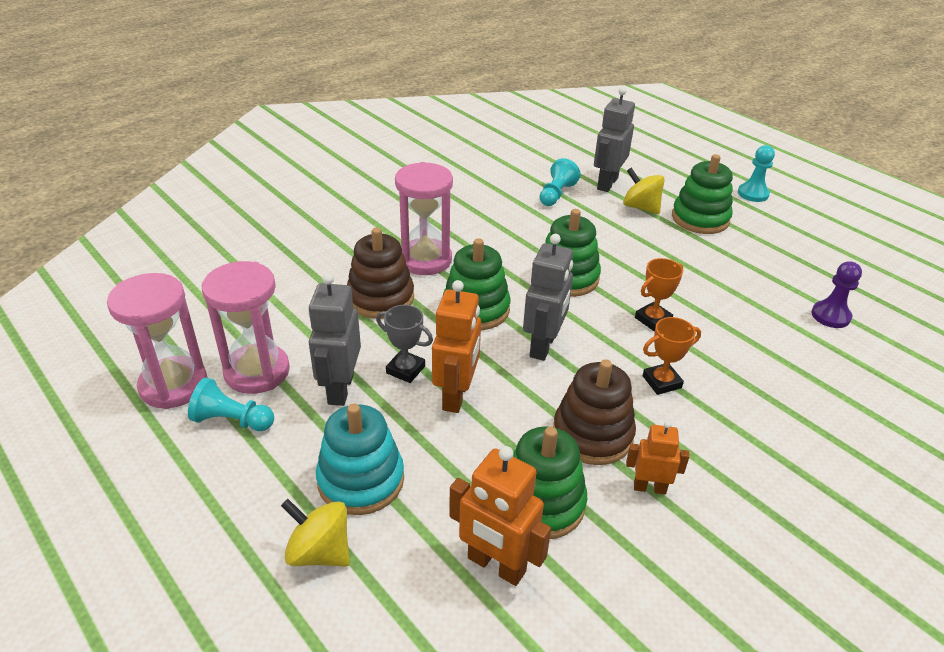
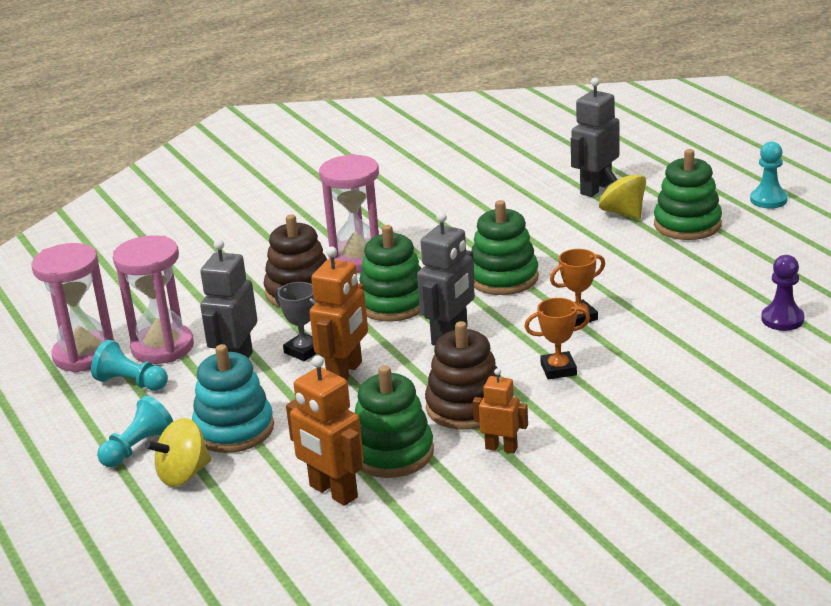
camera: 15 degrees right, 10 degrees down
yellow spinning top [281,499,350,567] -> yellow spinning top turned 75 degrees counterclockwise [145,418,211,487]
turquoise pawn [539,158,580,206] -> turquoise pawn moved to [97,396,173,467]

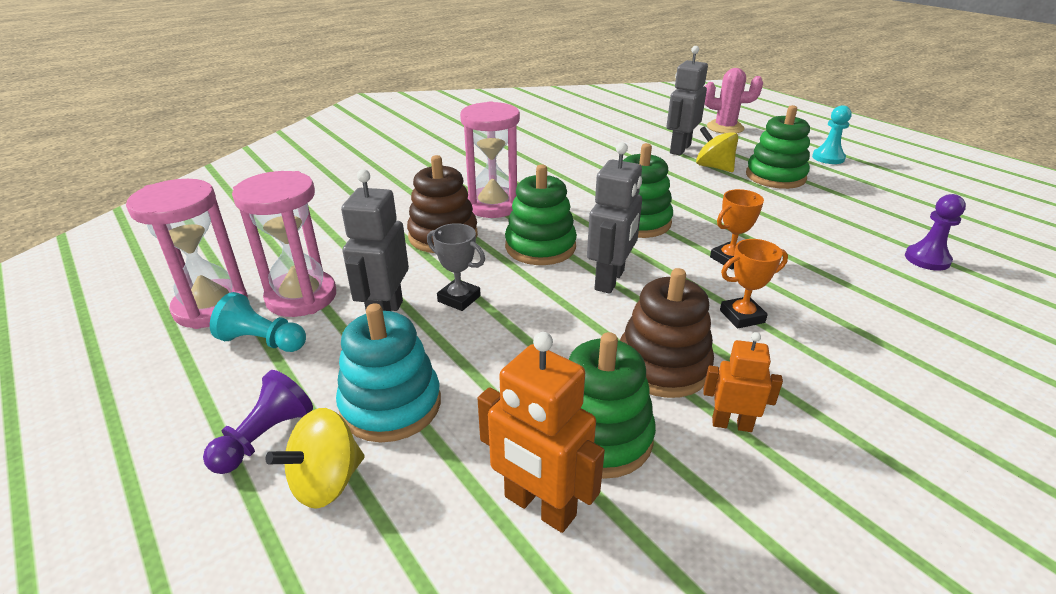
camera: 10 degrees left, 5 degrees up
turquoise pawn [97,396,173,467] -> purple pawn [203,370,313,474]
orange robot [309,246,368,380] -> none
none -> pink cactus [705,68,763,134]

